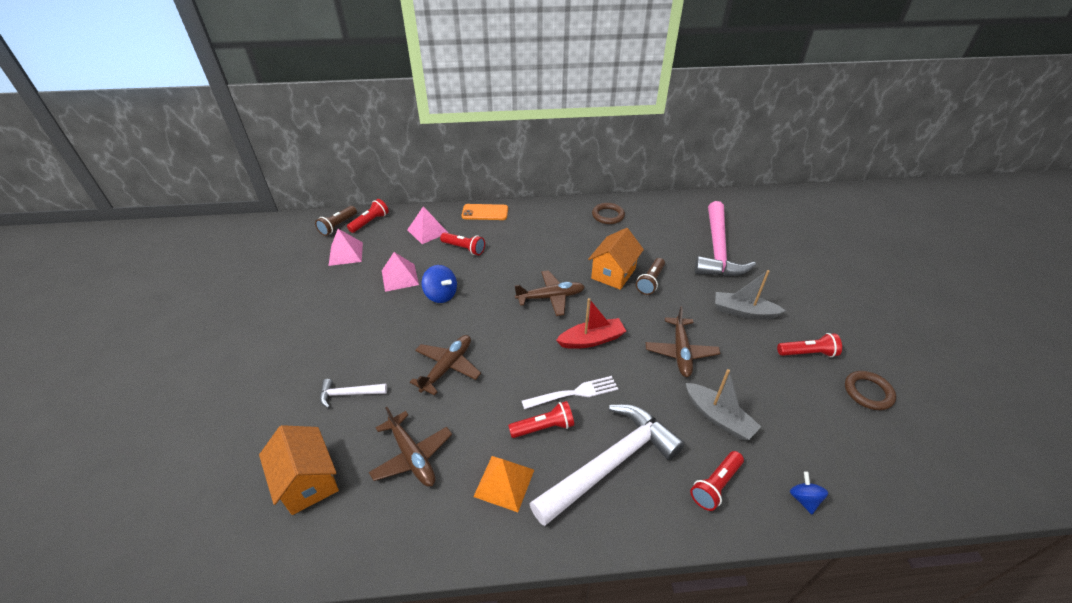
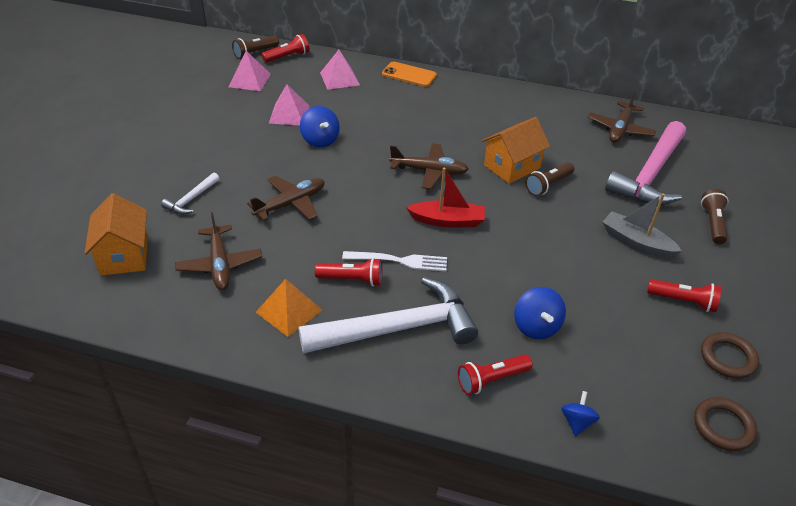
camera: 20 degrees right, 0 degrees up
white hammer [320,379,387,408] -> white hammer turned 75 degrees counterclockwise [161,173,220,214]
red flashlight [440,232,485,255] -> none
brown ring [592,203,625,224] -> brown ring moved to [694,397,757,451]
brown plane [645,306,720,377] -> brown plane moved to [588,91,656,143]
grey boat [686,369,761,440] -> blue spinning top [514,287,566,339]
none -> brown flashlight [701,189,729,244]

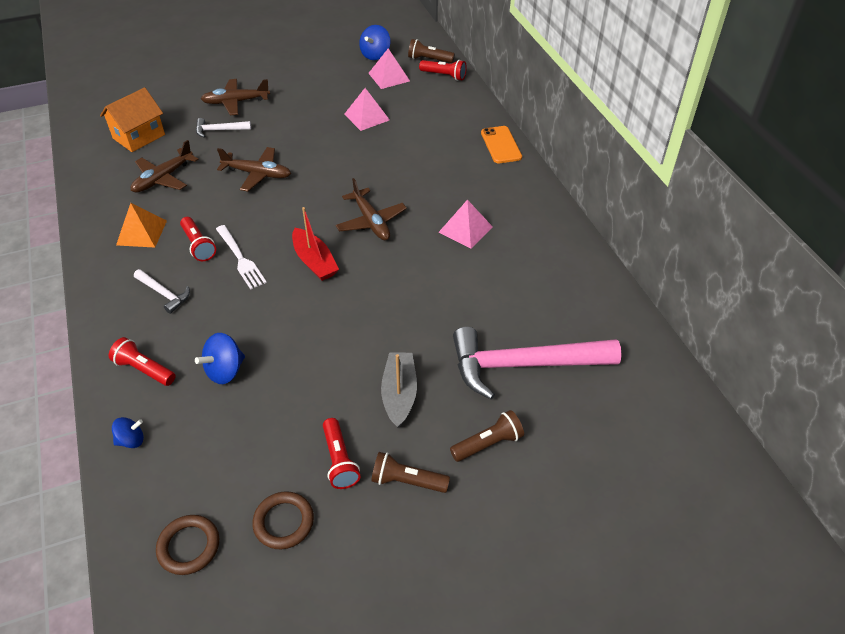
camera: 55 degrees right, 5 degrees up
white hammer [299,277,478,353] -> white hammer [134,269,190,314], size x0.45
blue spinning top [300,106,340,147] -> blue spinning top moved to [359,25,390,60]
pink pyramid [320,50,360,90] -> pink pyramid moved to [438,200,493,249]
orange house [482,117,550,184] -> none
brown flashlight [525,162,574,196] -> brown flashlight moved to [371,452,450,493]
brown plane [588,91,656,143] -> brown plane moved to [201,79,270,115]

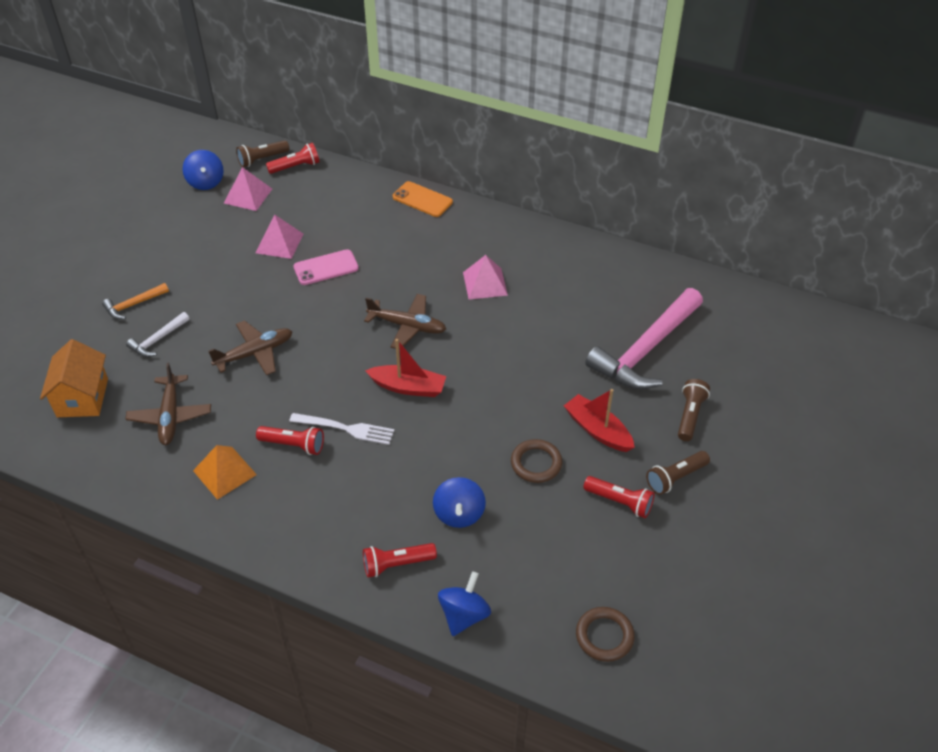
camera: 45 degrees left, 0 degrees up
blue spinning top [112,417,144,448] -> blue spinning top [438,571,491,636], size x1.55
white hammer [134,269,190,314] -> none
brown plane [201,79,270,115] -> orange hammer [102,283,169,319]
brown ring [252,491,314,549] -> brown ring moved to [511,439,562,483]
grey boat [381,352,417,428] -> red boat [564,389,635,452]
none -> pink phone [293,249,359,285]

